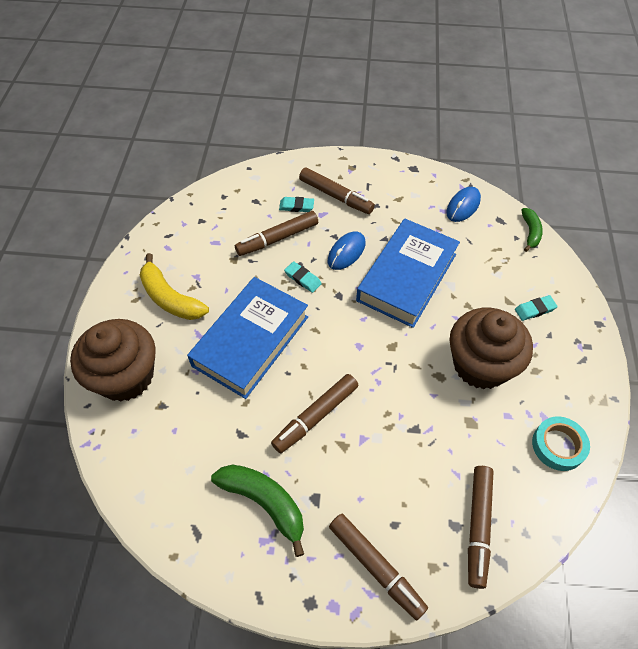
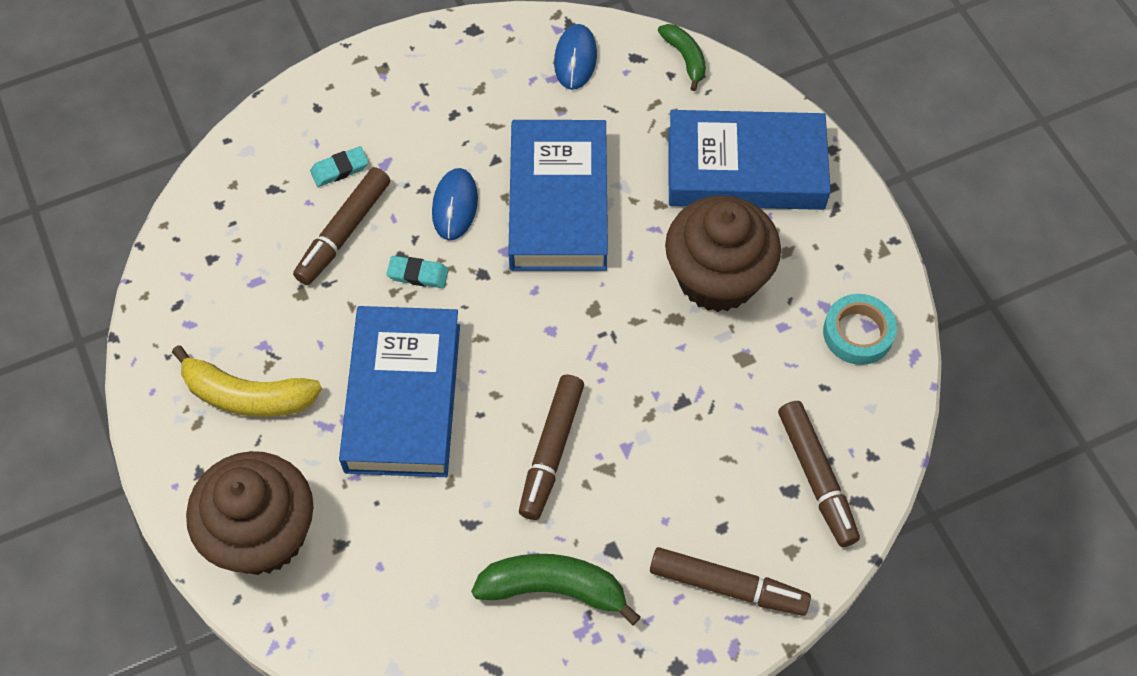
camera: 30 degrees left, 5 degrees up
brown marker [299,167,375,214] -> none
turquoise eraser [515,295,558,321] -> blue book [668,110,831,210]

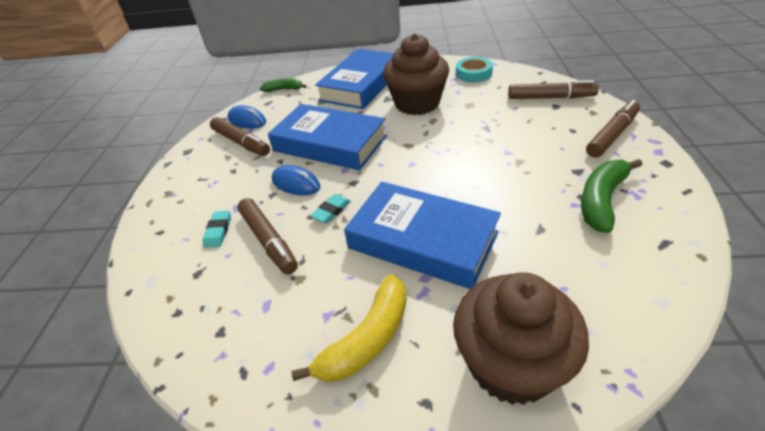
camera: 60 degrees left, 20 degrees down
brown marker [519,375,584,520] -> brown marker moved to [210,117,270,156]

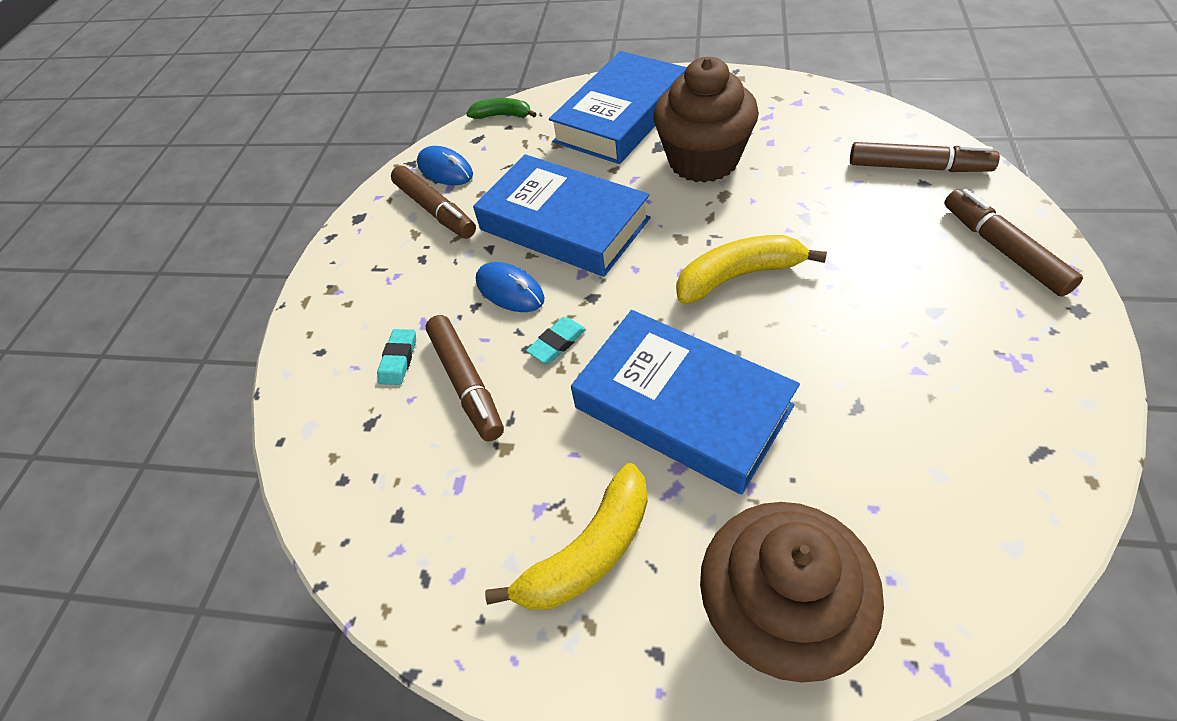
camera: 10 degrees right, 10 degrees up
turquoise tape [456,57,493,82] -> none
green banana [581,159,642,233] -> none
brown marker [586,100,640,157] -> brown marker turned 75 degrees counterclockwise [944,189,1083,297]
none -> yellow banana [676,235,827,304]

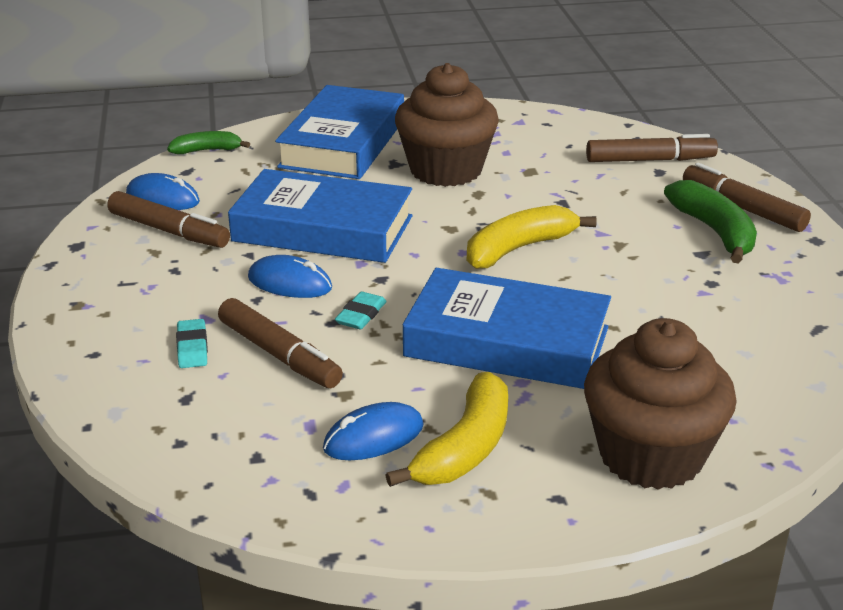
camera: 25 degrees left, 20 degrees down
none -> blue mouse [323,402,424,460]
none -> green banana [664,180,757,264]

